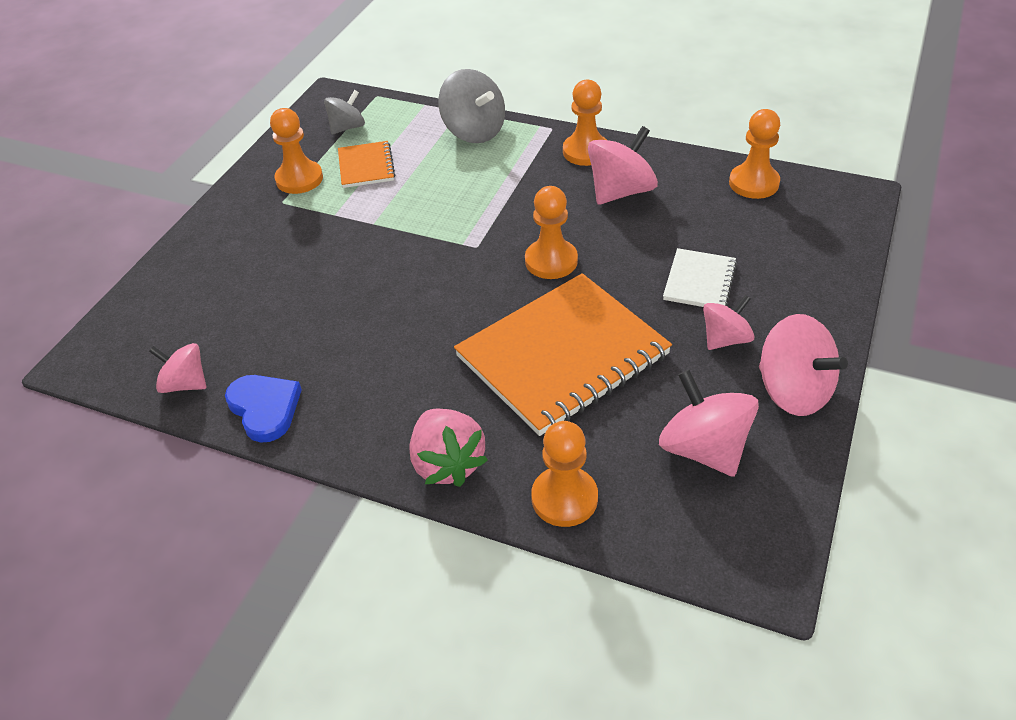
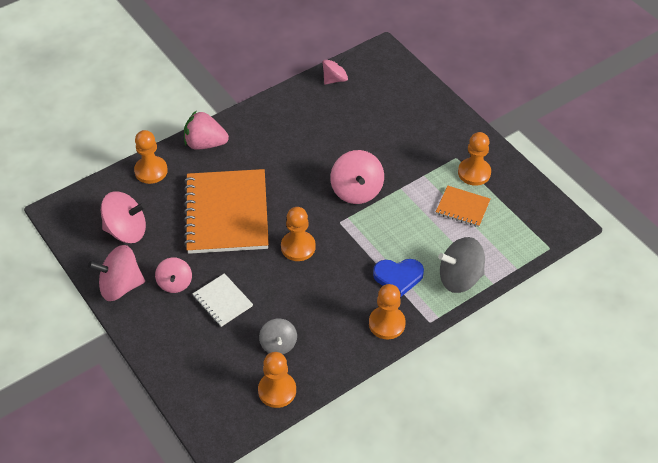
camera: 120 degrees right, 5 degrees up
blue heart [225,375,302,442] -> blue heart moved to [373,259,424,297]
grey spinning top [324,90,365,134] -> grey spinning top moved to [259,318,297,354]
pink spinning top [588,126,658,205] -> pink spinning top moved to [330,150,384,204]

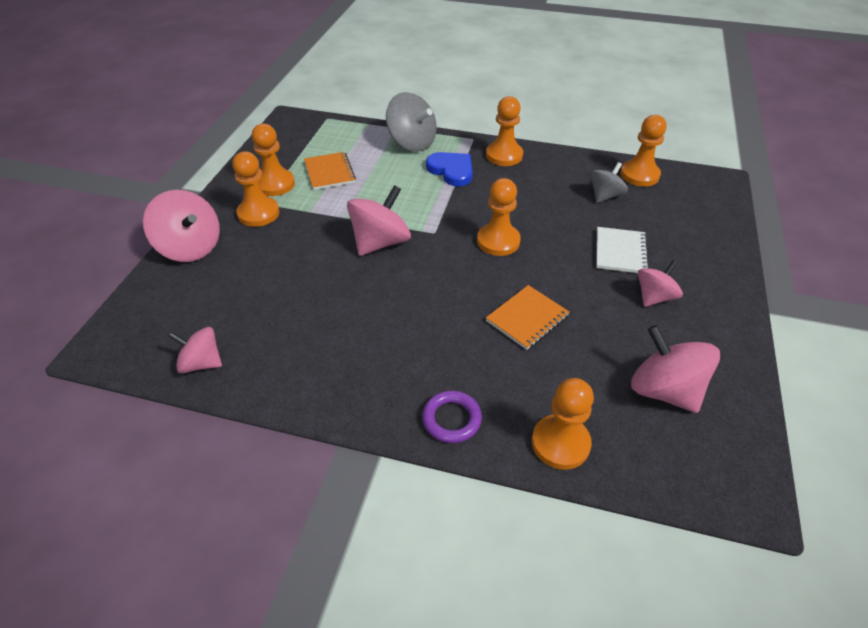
camera: 130 degrees left, 5 degrees down
pink spinning top [88,245,145,301] -> pink spinning top moved to [143,190,220,262]
pink strawberry [184,110,229,150] -> purple ring [422,390,482,443]
orange notebook [184,169,269,254] -> orange notebook [486,285,569,350], size x0.47
none -> orange pawn [232,151,279,227]

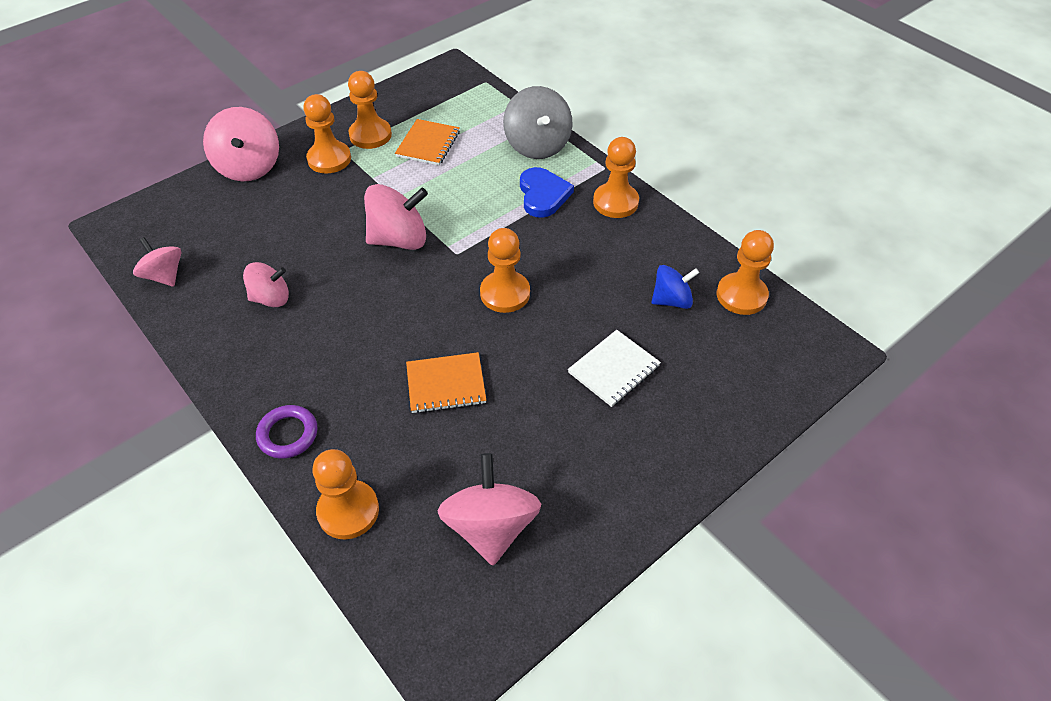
camera: 35 degrees right, 5 degrees up
grey spinning top [590,162,628,203] -> blue spinning top [651,265,699,309]
pink spinning top [638,260,683,307] -> pink spinning top moved to [243,262,289,307]

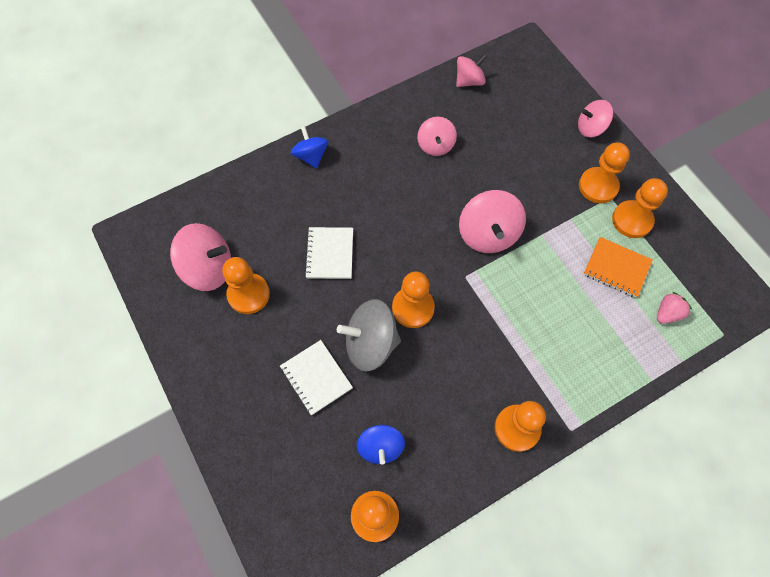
camera: 100 degrees right, 15 degrees up
pink spinning top [203,107,279,181] -> pink spinning top [578,100,613,137], size x0.63
purple ring [256,405,317,459] -> blue spinning top [291,126,329,169]
orange pawn [313,449,379,539] -> orange pawn moved to [222,257,270,314]
orange notebook [406,352,486,414] -> white notebook [305,227,353,279]
grey spinning top [503,86,572,159] -> grey spinning top moved to [337,299,401,372]
blue heart [520,167,574,218] -> none
none -> pink strawberry [657,292,692,324]

